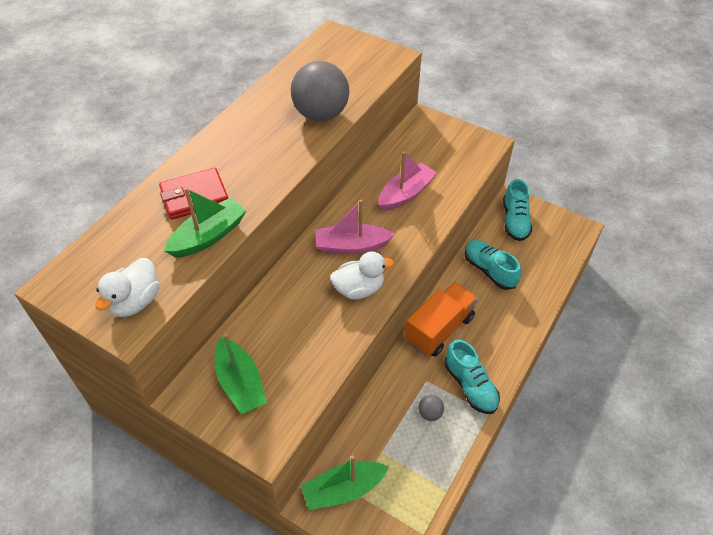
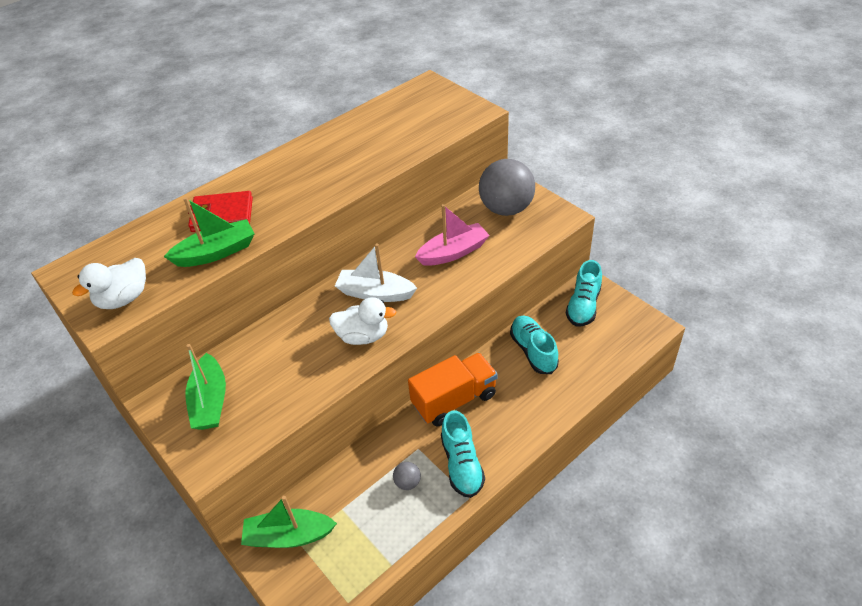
camera: 20 degrees right, 5 degrees down
grey ball [291,61,349,121] -> grey ball moved to [479,159,535,216]
pink boat [315,200,394,254] -> white boat [335,243,417,302]

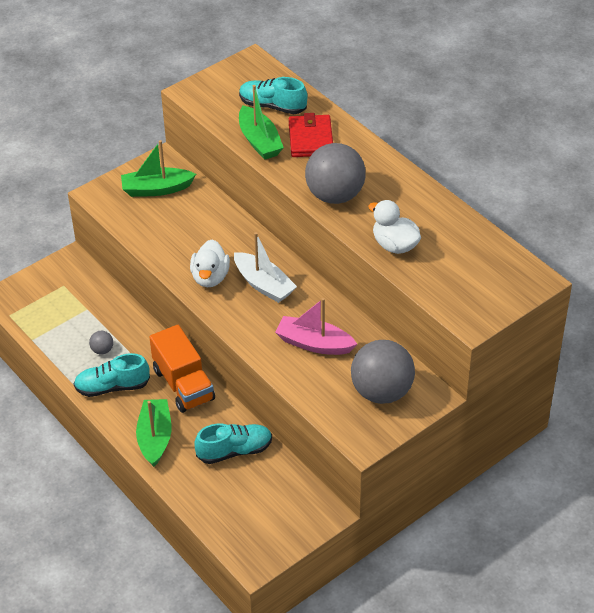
camera: 90 degrees right, 0 degrees up
white duck [72,258,146,309] -> white duck moved to [368,200,421,254]
green boat [241,496,337,548] -> green boat moved to [136,399,172,467]
white boat [335,243,417,302] -> white boat turned 120 degrees clockwise [234,232,297,303]
pink boat [415,204,490,266] -> pink boat turned 135 degrees clockwise [275,298,357,355]
turquoise shoe [566,260,602,327] -> turquoise shoe moved to [239,77,307,114]
none -> grey ball [305,143,366,204]

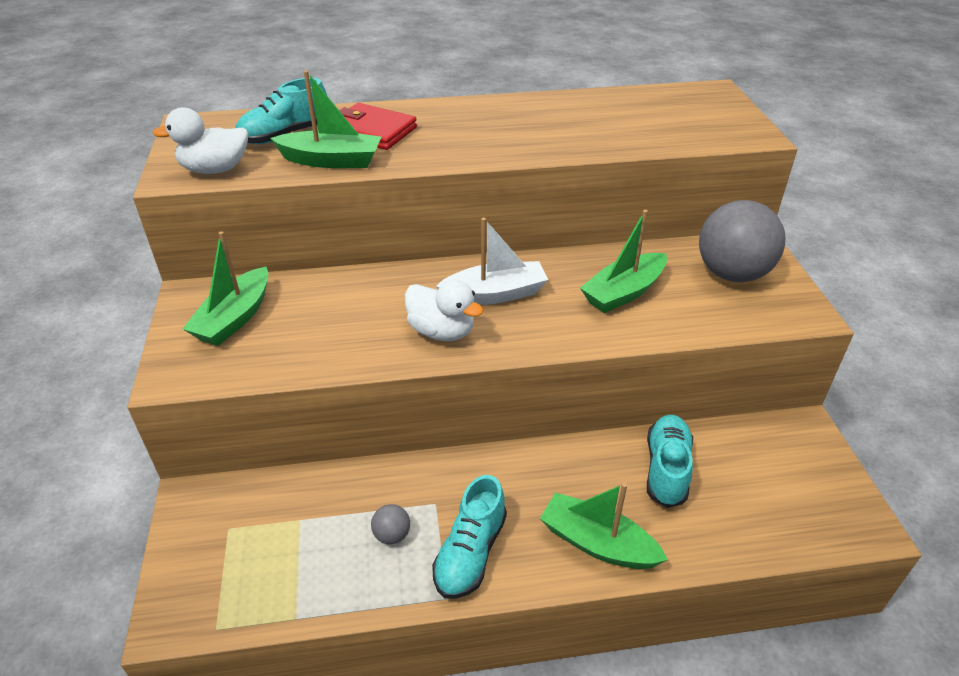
camera: 60 degrees left, 5 degrees down
orange truck [149,325,215,413] -> none
pink boat [275,298,357,355] -> green boat [580,210,667,313]
grey ball [305,143,366,204] -> none
white duck [368,200,421,254] -> white duck moved to [153,107,248,174]

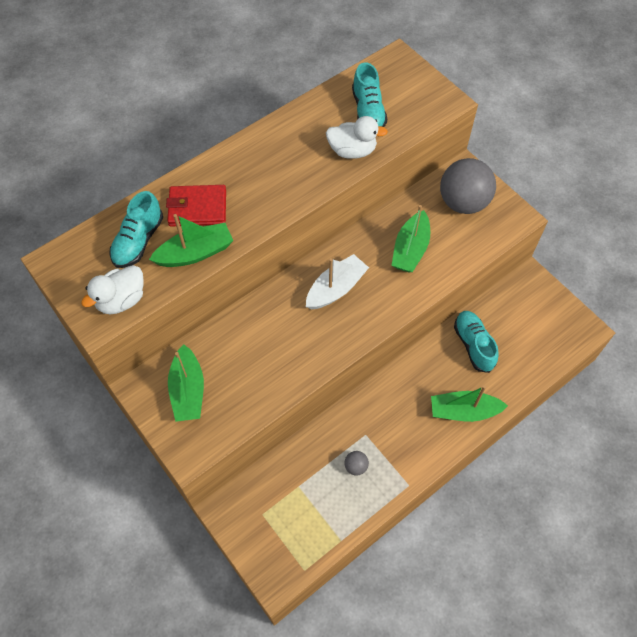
camera: 30 degrees left, 20 degrees up
white duck [405,280,484,341] -> white duck moved to [326,116,388,159]
turquoise shoe [432,475,507,599] -> turquoise shoe moved to [352,62,387,127]

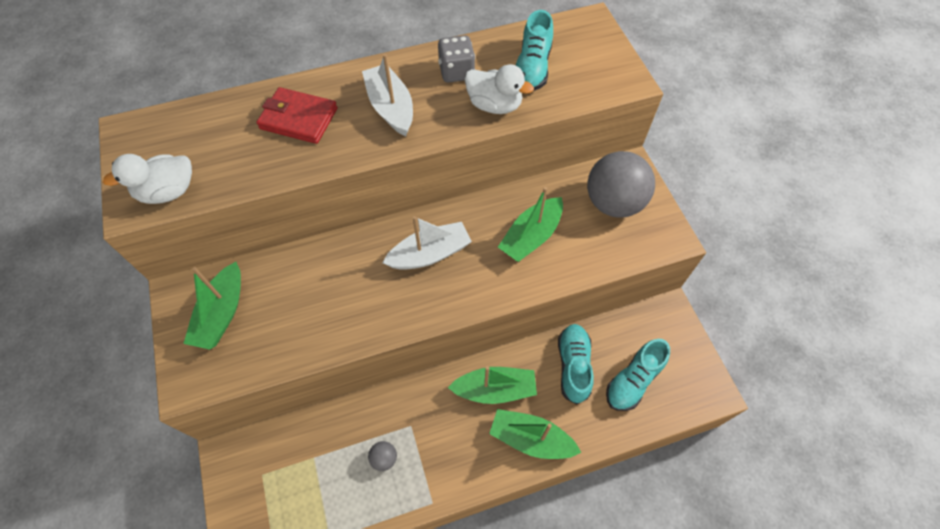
camera: 20 degrees right, 0 degrees up
turquoise shoe [109,191,163,268] -> turquoise shoe moved to [606,339,670,411]
green boat [149,214,233,267] -> green boat moved to [448,366,537,404]
none -> white boat [362,54,413,136]
none -> grey dice [438,35,475,83]

